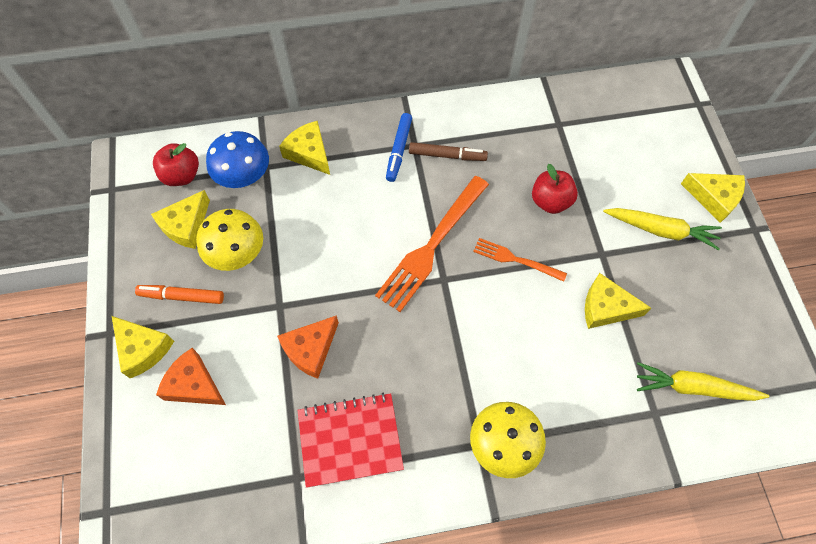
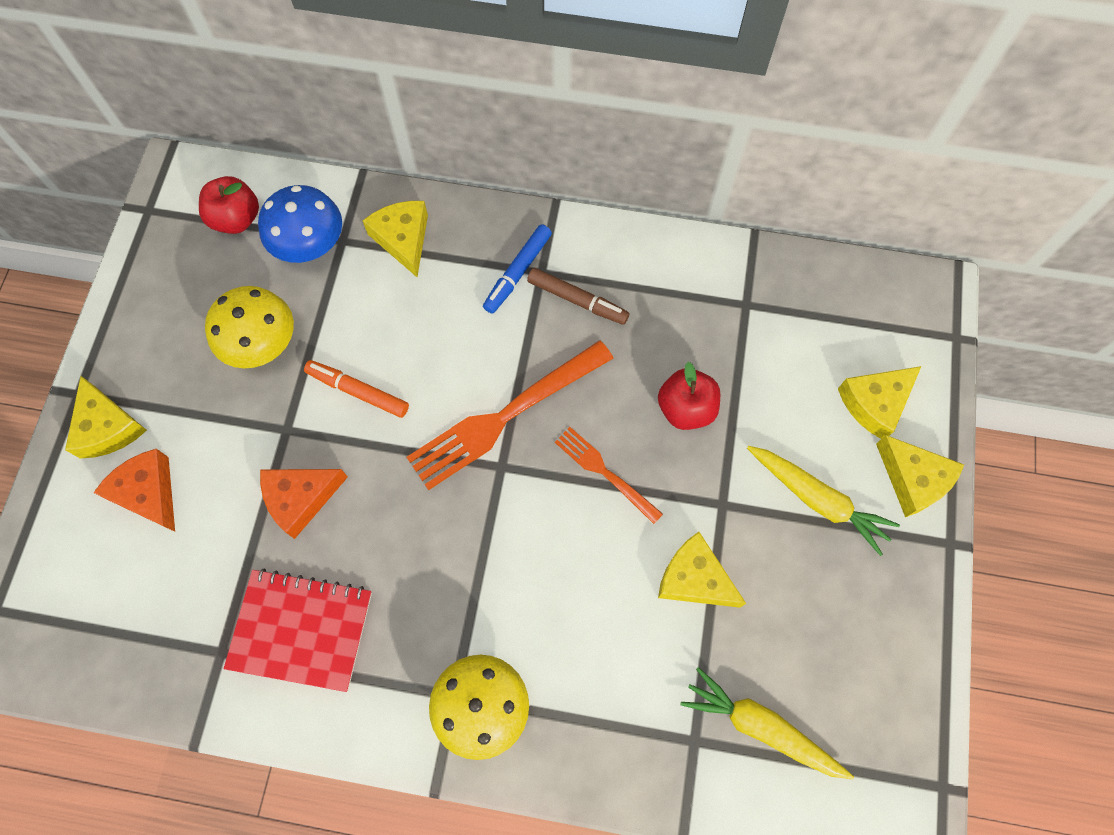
camera: 20 degrees right, 5 degrees up
orange marker [135,285,224,304] -> orange marker moved to [304,360,409,418]
yellow cheese [151,190,210,249] -> yellow cheese moved to [838,366,921,439]

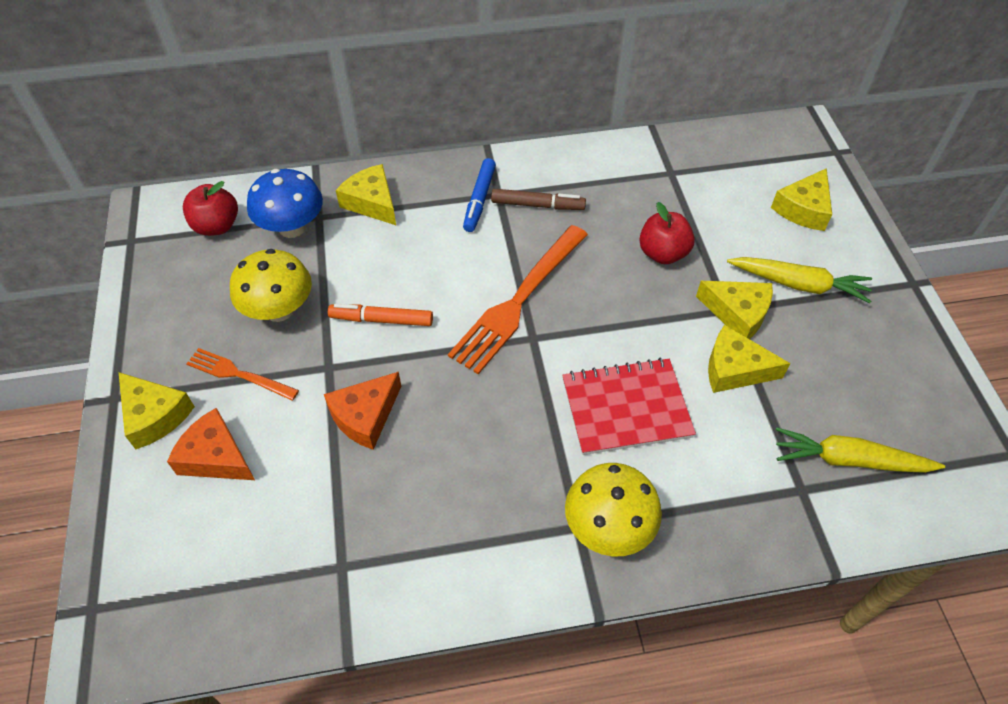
camera: 20 degrees left, 15 degrees down
red notebook [224,568,372,692] -> red notebook moved to [562,358,696,455]
orange fork [555,427,663,524] -> orange fork moved to [186,348,299,401]
yellow cheese [876,435,964,517] -> yellow cheese moved to [696,281,773,339]

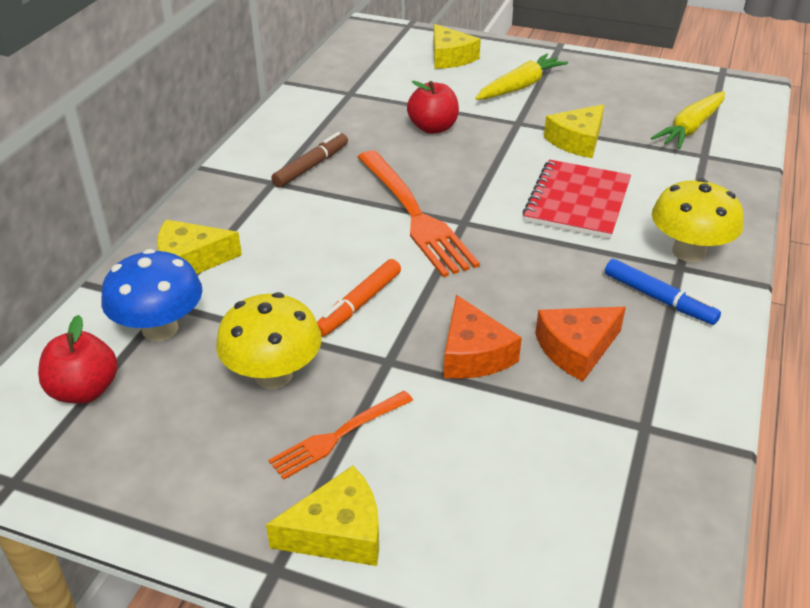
camera: 60 degrees left, 15 degrees down
orange cheese [167,408,255,480] -> orange cheese moved to [535,307,626,381]
blue marker [463,158,496,232] -> blue marker moved to [605,259,721,325]
yellow cheese [696,281,773,339] -> none

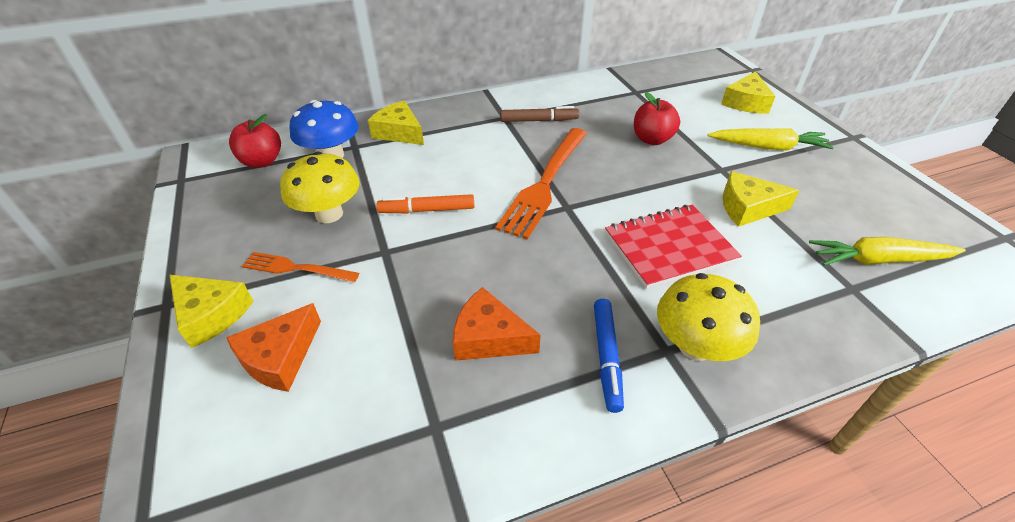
camera: 50 degrees right, 5 degrees up
orange cheese [444,295,522,379] -> orange cheese moved to [226,303,321,392]

